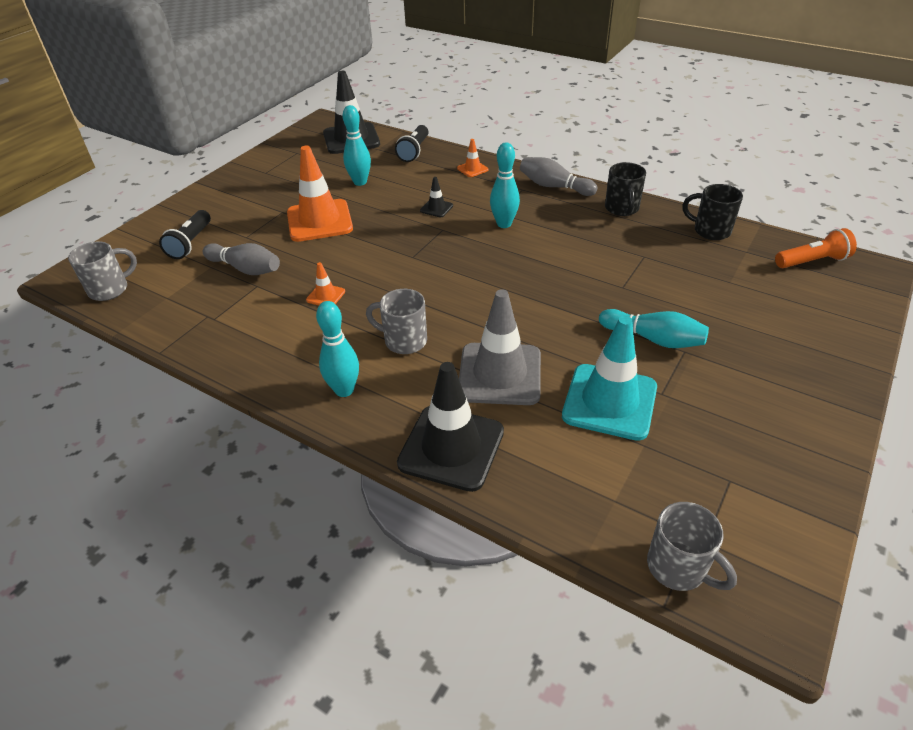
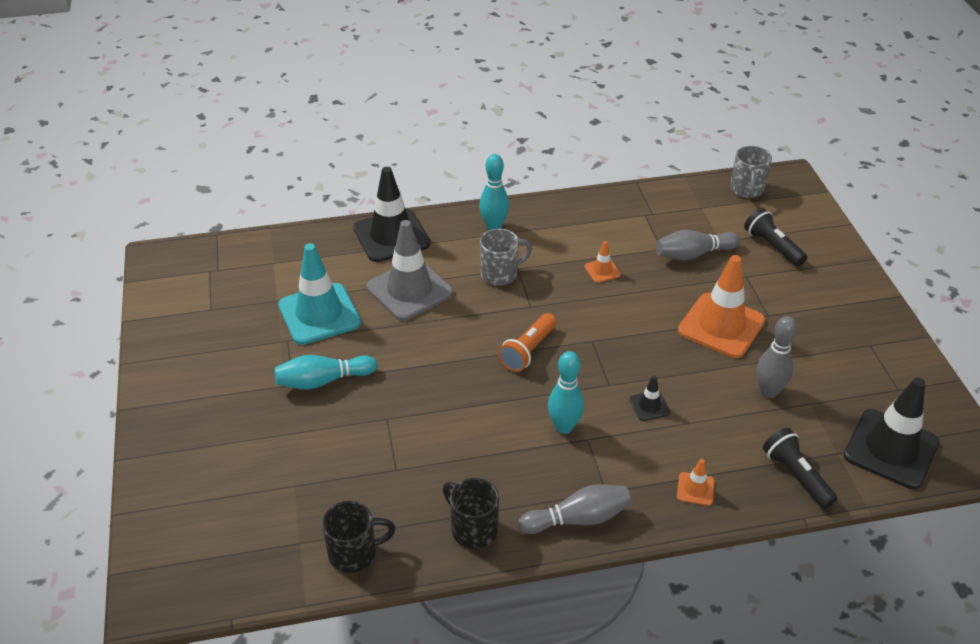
camera: 135 degrees right, 0 degrees up
turquoise bowling pin [343,105,371,186] -> grey bowling pin [756,316,797,398]
grey mug [647,502,737,591] -> none
orange flashlight [775,228,857,268] -> orange flashlight moved to [498,313,557,372]

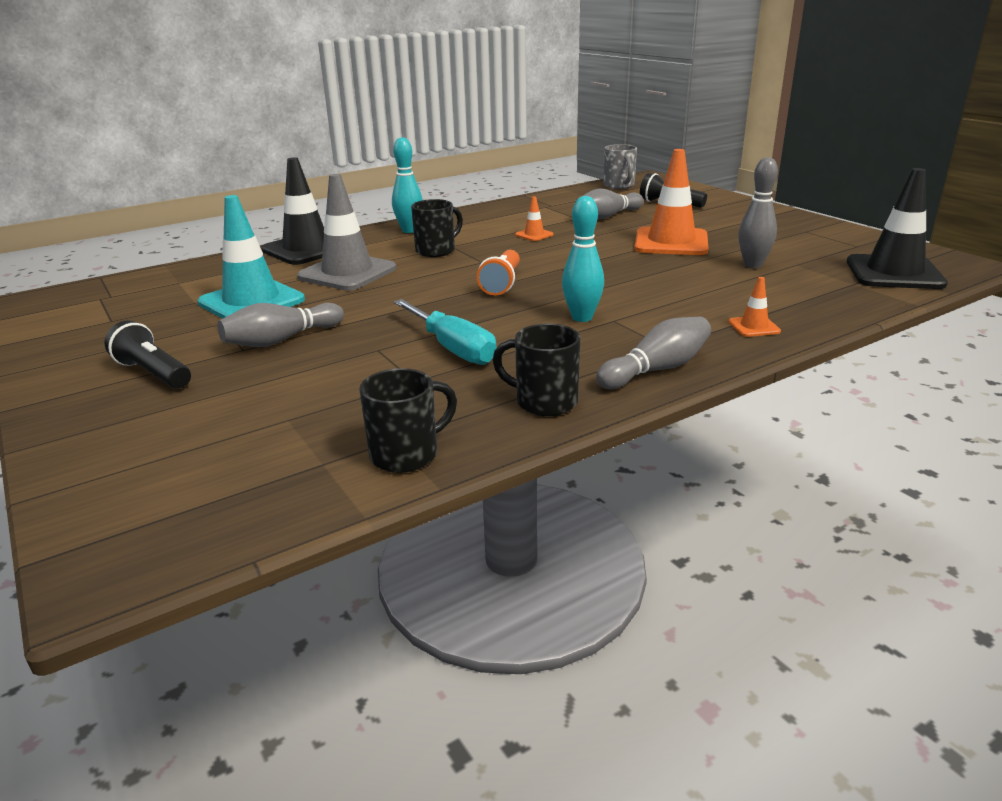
camera: 20 degrees left, 15 degrees down
turquoise bowling pin [274,355,377,390] -> grey bowling pin [218,303,344,347]
grey mug [480,229,532,286] -> black mug [411,199,463,257]
black traffic cone [630,376,670,421] -> none
black flashlight [763,428,837,509] -> black flashlight moved to [105,320,191,389]
none -> turquoise screwdriver [394,299,497,365]

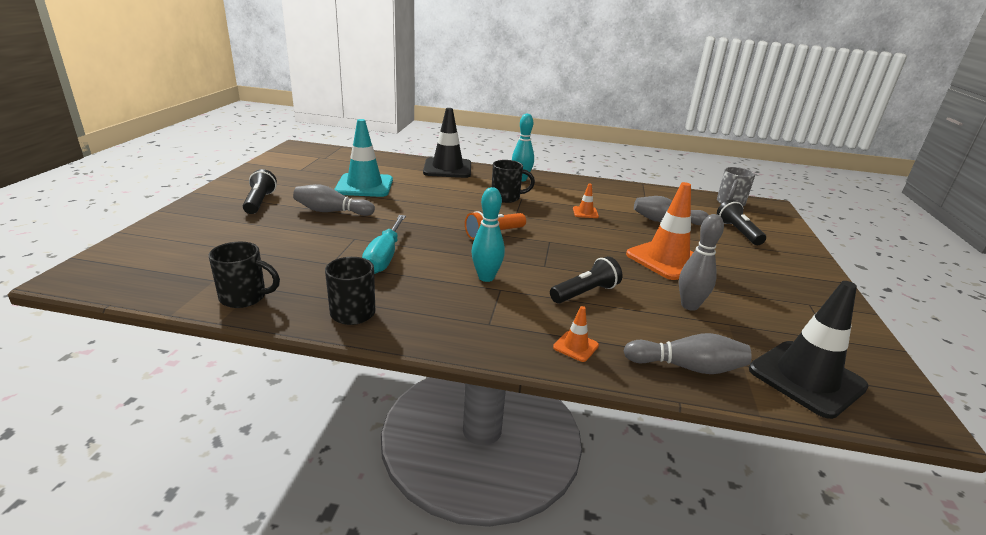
camera: 40 degrees right, 0 degrees up
grey traffic cone [297,174,396,290] -> none
grey bowling pin [596,317,711,389] -> grey bowling pin moved to [624,333,751,374]
none -> black flashlight [550,256,623,303]

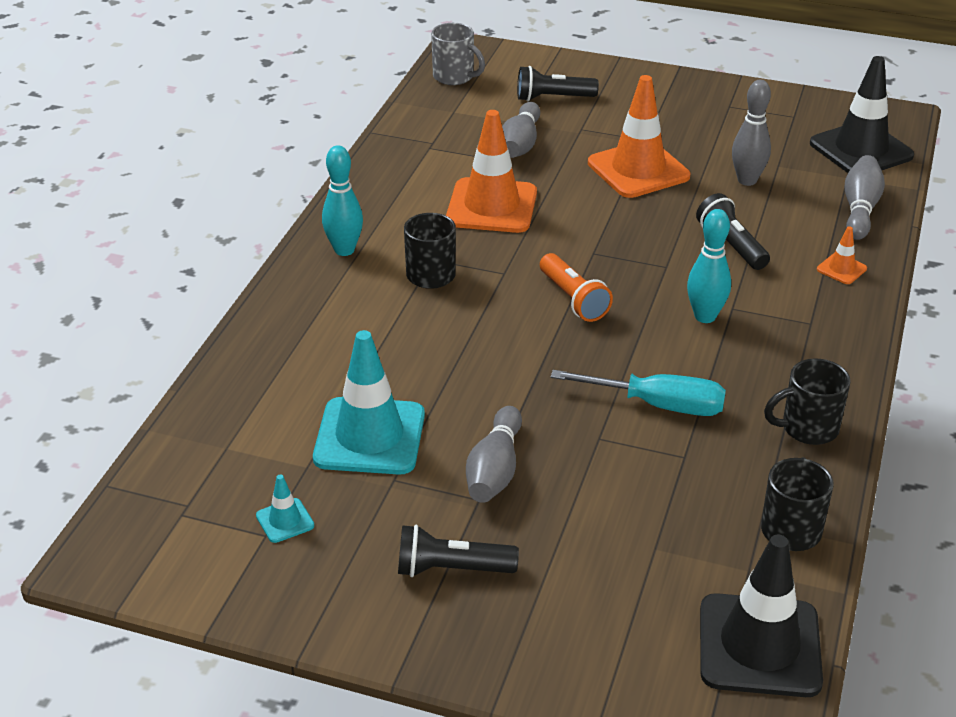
camera: 80 degrees left, 10 degrees up
black traffic cone [423,108,471,178] -> black traffic cone moved to [700,535,823,697]
orange traffic cone [573,184,599,218] -> orange traffic cone [446,110,537,233], size x2.27
none -> turquoise traffic cone [256,474,314,543]

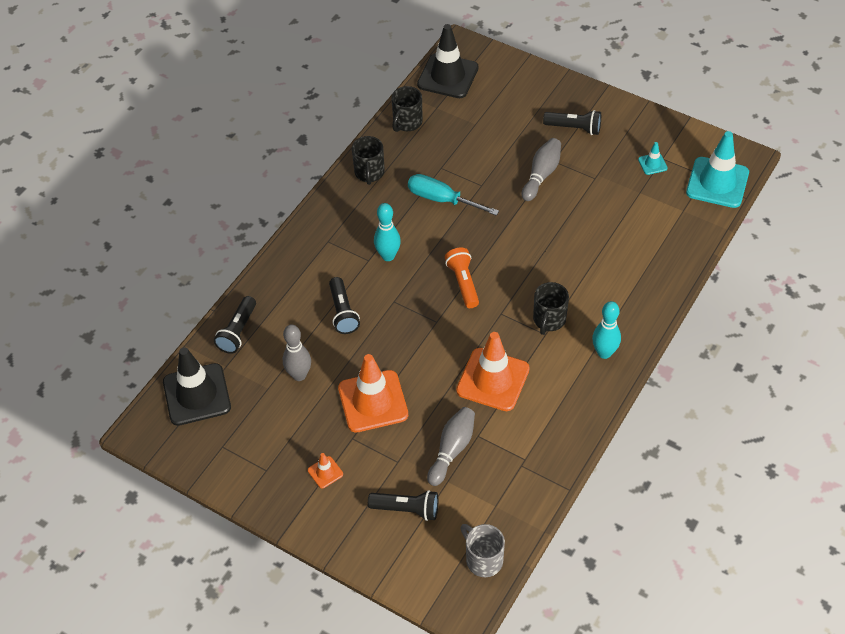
camera: 165 degrees left, 15 degrees up
turquoise traffic cone [313,330,425,475] -> turquoise traffic cone moved to [686,131,749,208]
black mug [764,358,851,445] -> black mug turned 90 degrees clockwise [352,136,385,185]
orange traffic cone [817,226,867,284] -> orange traffic cone moved to [308,453,343,488]
grey bowling pin [845,155,885,240] -> black flashlight [214,296,256,354]

